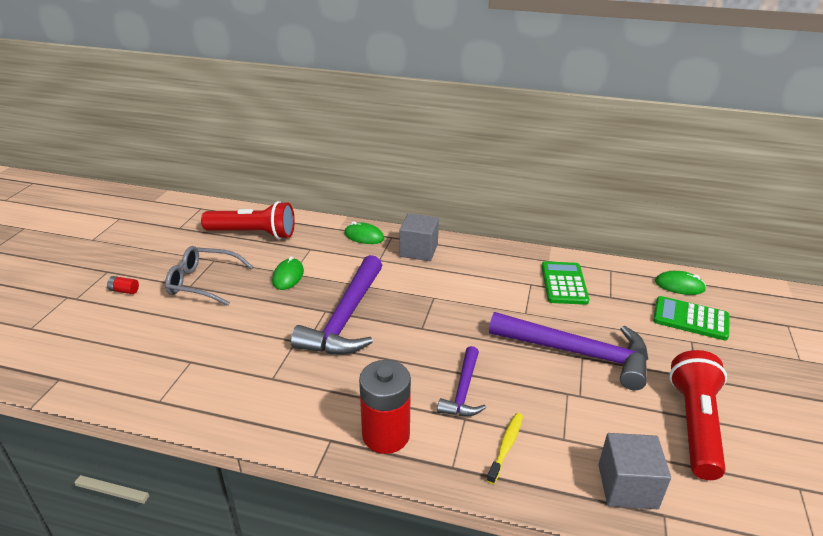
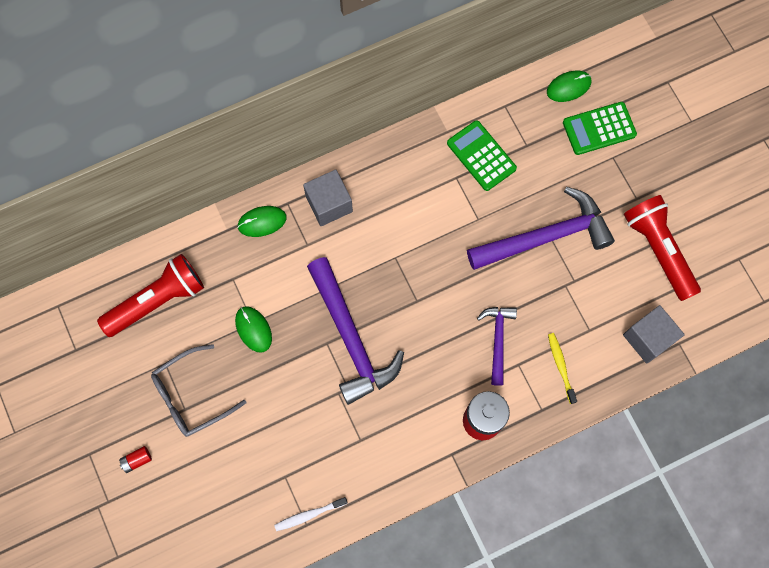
camera: 40 degrees left, 40 degrees up
purple hammer [437,346,486,416] -> purple hammer turned 150 degrees counterclockwise [477,307,517,386]
none -> white toothbrush [274,497,348,531]

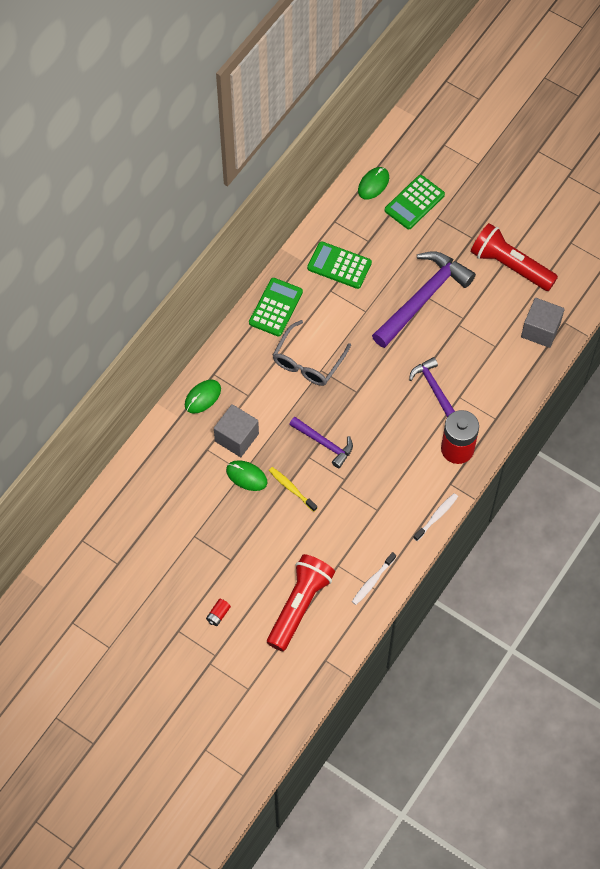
camera: 30 degrees left, 10 degrees down
red flashlight [97,254,204,337] -> red flashlight moved to [267,554,335,651]
grey glasses [151,344,246,437] -> grey glasses moved to [273,320,351,386]
grey cube [303,169,353,226] -> grey cube moved to [214,404,259,457]
purple hammer [307,257,404,405] -> purple hammer [289,417,353,468], size x0.54
yellow toothbrush [548,333,577,404] -> yellow toothbrush moved to [269,467,317,512]
none -> green calculator [249,278,303,337]
none -> white toothbrush [413,493,458,541]

